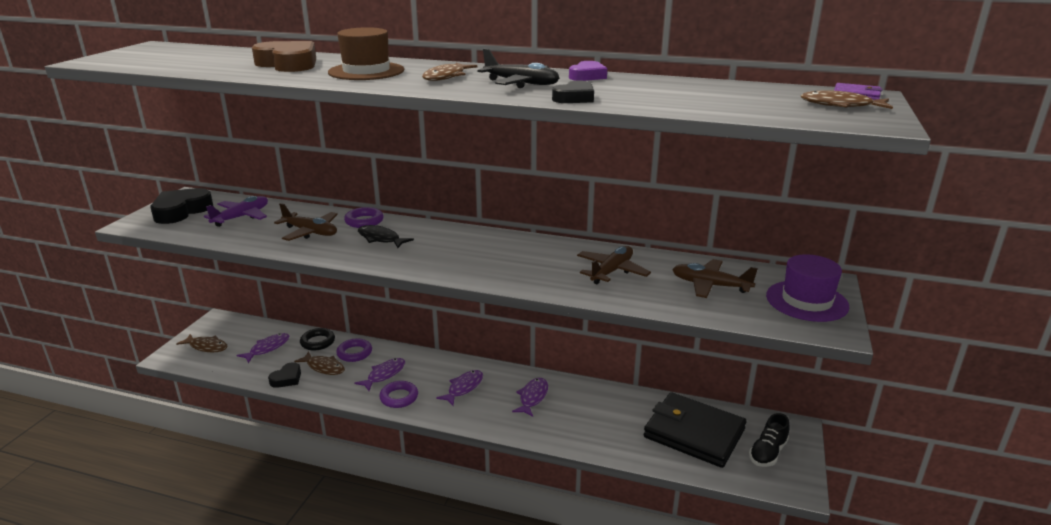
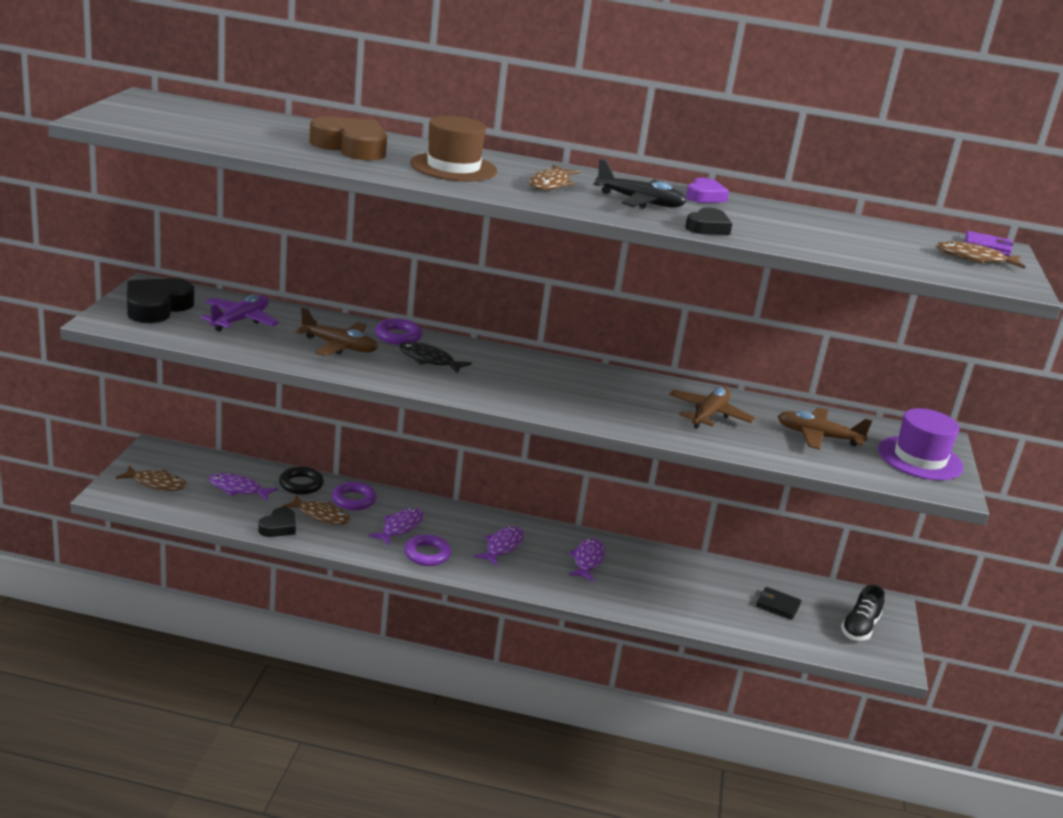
camera: 10 degrees left, 0 degrees up
purple fish [237,333,289,363] -> purple fish turned 105 degrees counterclockwise [209,473,278,501]
black wallet [644,392,746,468] -> black wallet [756,587,801,620], size x0.40

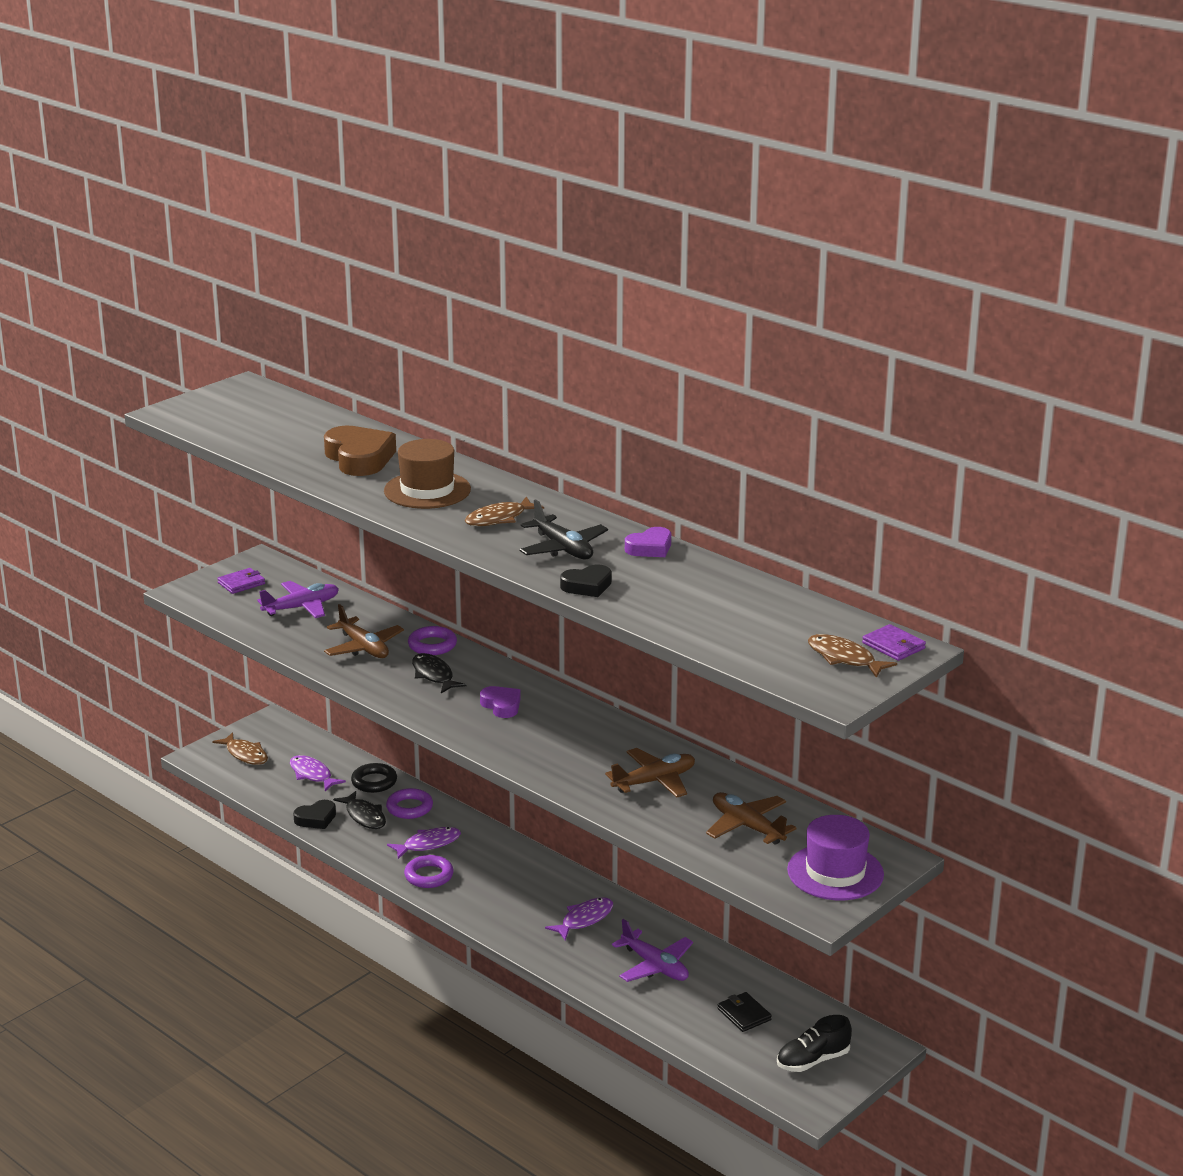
camera: 35 degrees right, 0 degrees up
black heart [127,278,194,323] -> purple wallet [217,568,265,594]
brown fish [282,495,351,525] -> black fish [333,791,386,829]
purple fish [474,526,524,566] -> none
none -> purple heart [480,686,521,718]
none -> purple plane [612,919,693,982]

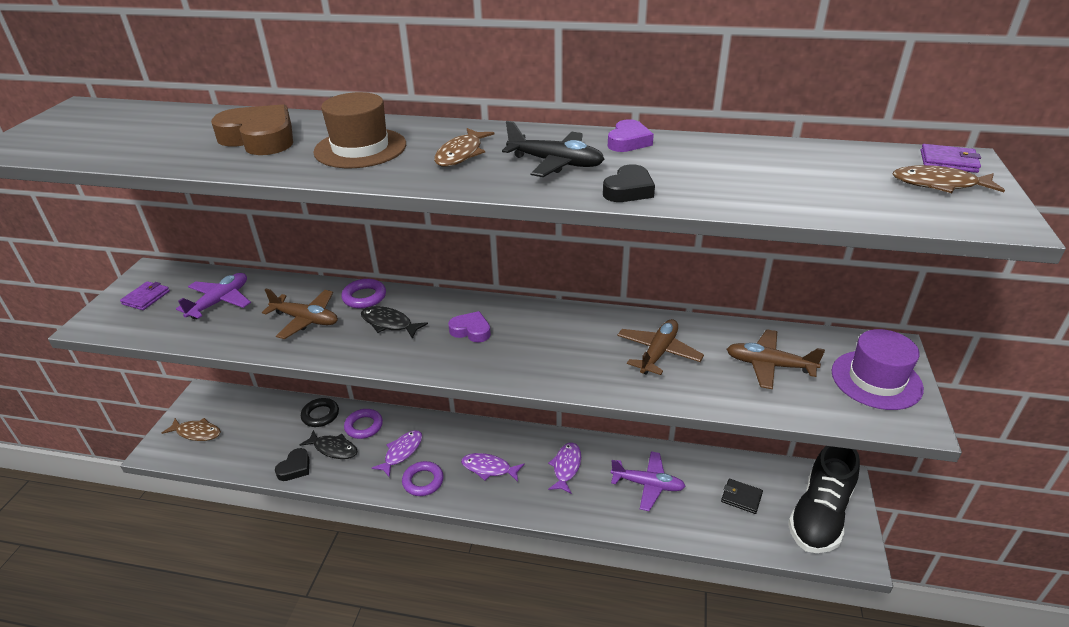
camera: 30 degrees left, 10 degrees up
purple fish [290,755,346,791] -> purple fish moved to [461,453,525,482]
black shoe [777,1015,852,1072] -> black shoe [788,446,860,553], size x1.79

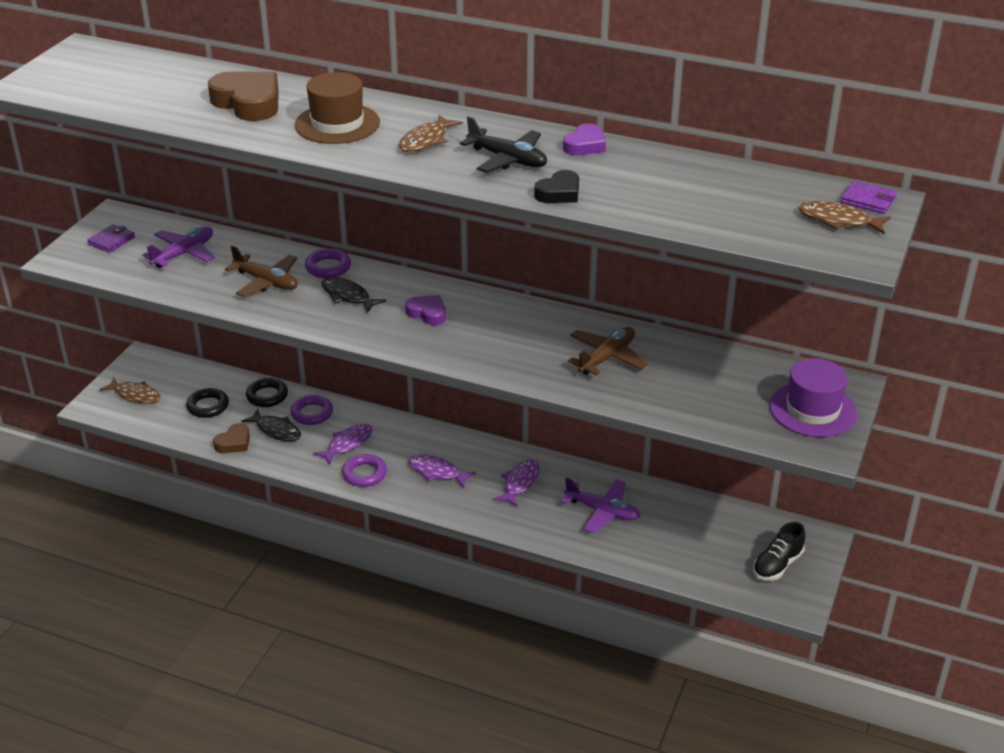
camera: 10 degrees right, 0 degrees up
black heart [275,448,310,481] -> brown heart [213,423,250,453]
black wallet [721,479,763,514] -> none
brown plane [727,329,825,389] -> none
black shoe [788,446,860,553] -> black shoe [753,522,805,581], size x0.56
none -> black ring [186,388,229,418]

